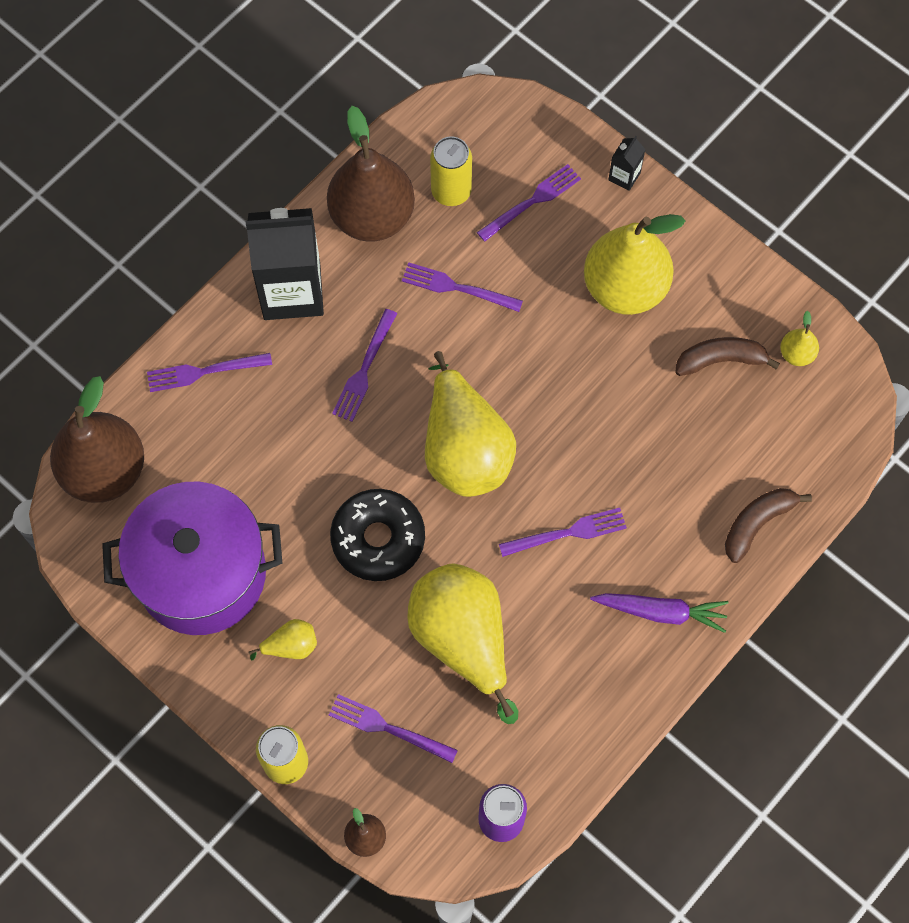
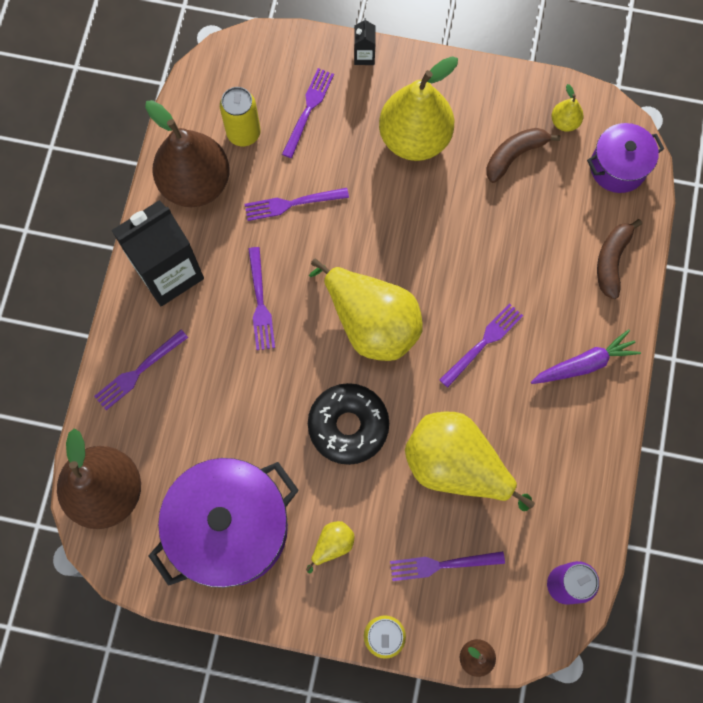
camera: 30 degrees left, 5 degrees up
none -> purple pot [587,123,664,193]

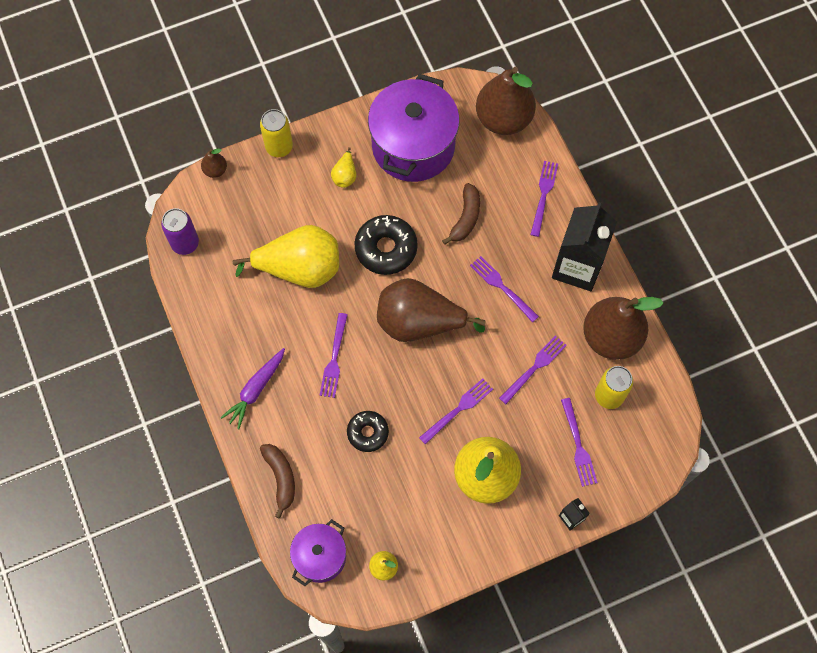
camera: 145 degrees right, 5 degrees down
yellow pear [309,259,423,361] -> brown pear [377,278,485,342]
purple fork [390,551,505,581] -> purple fork moved to [419,378,493,445]
brown banana [486,128,560,183] -> brown banana moved to [442,183,480,245]
none -> black donut [347,411,389,452]

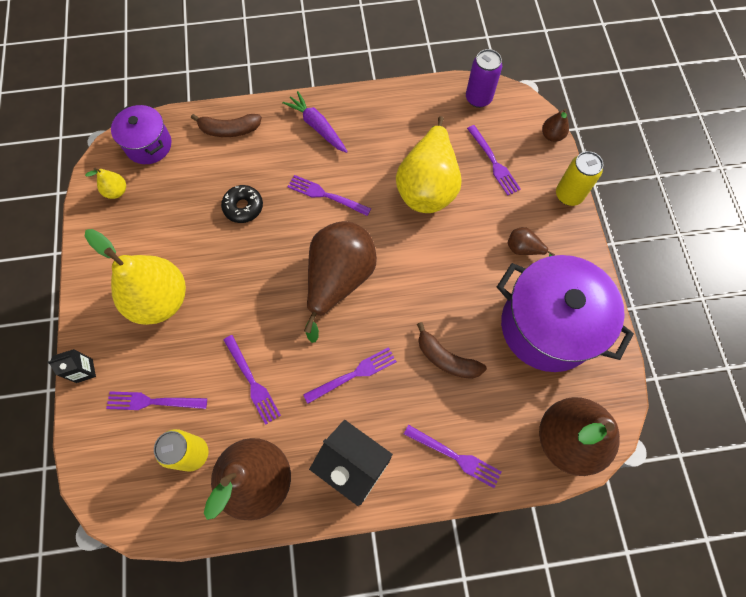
camera: 105 degrees right, 0 degrees up
yellow pear [331,147,357,188] -> brown pear [508,227,555,256]
black donut [355,215,418,275] -> none
purple fork [419,378,493,445] -> purple fork moved to [467,125,521,196]

